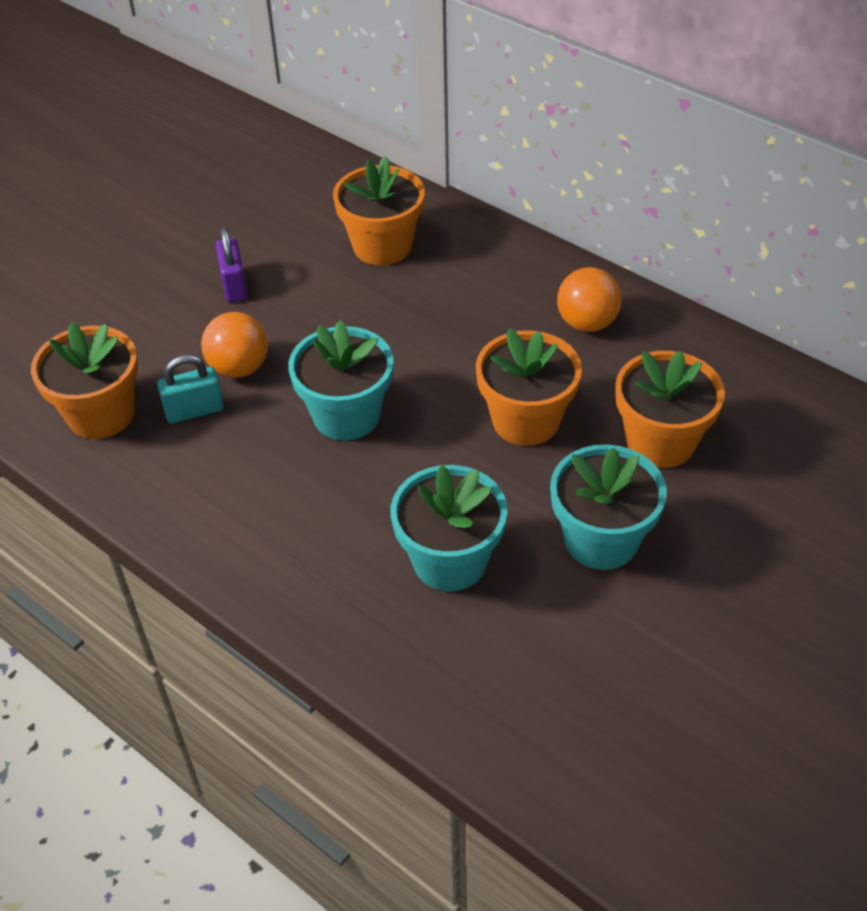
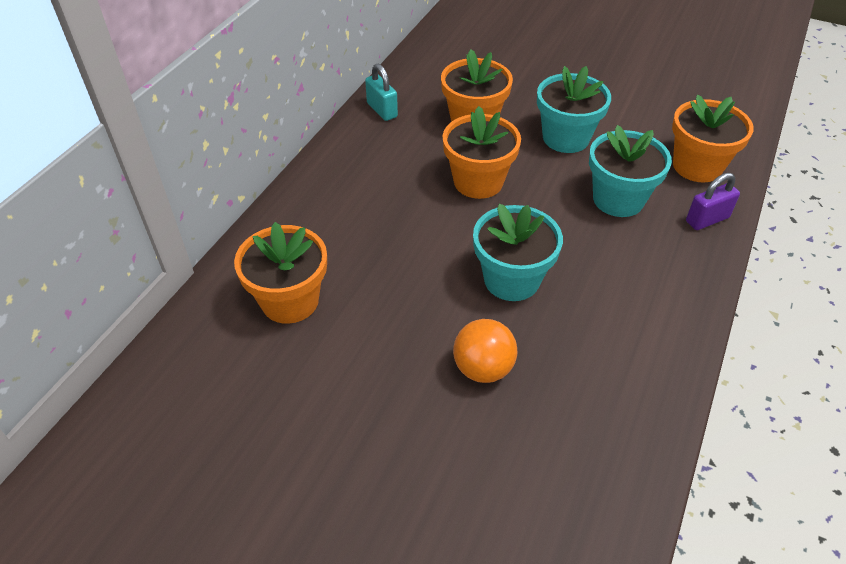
camera: 105 degrees left, 0 degrees up
orange flower pot [31,322,138,439] -> orange flower pot moved to [672,95,754,182]
turquoise padlock [157,354,224,423] -> turquoise padlock moved to [365,64,398,121]
purple padlock [216,227,247,302] -> purple padlock moved to [686,173,740,230]
orange ball [557,267,622,332] -> none

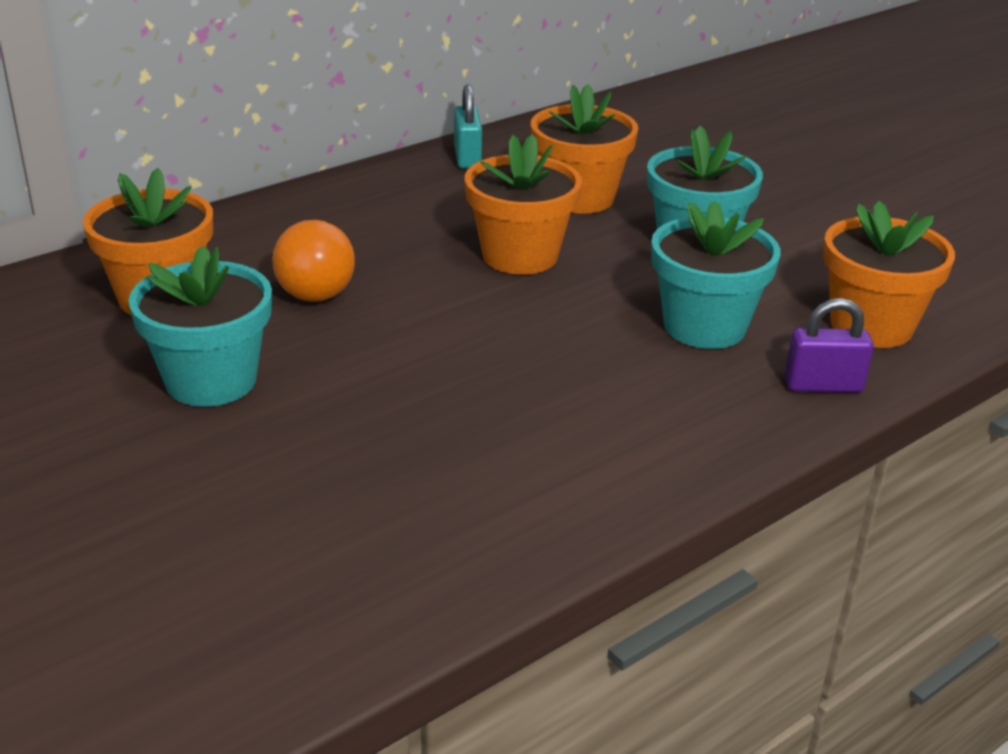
camera: 25 degrees right, 15 degrees down
orange ball [453,319,517,383] -> orange ball moved to [272,220,355,302]
turquoise flower pot [473,203,563,301] -> turquoise flower pot moved to [128,246,272,407]

